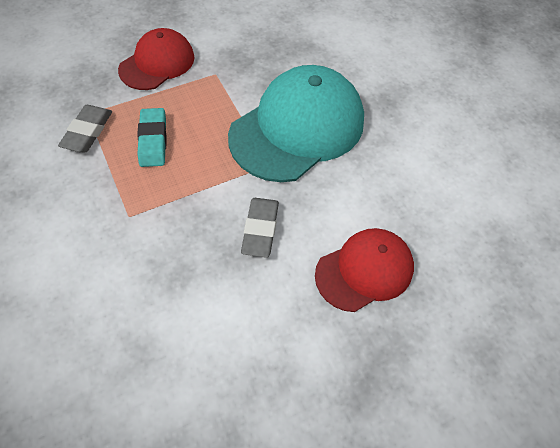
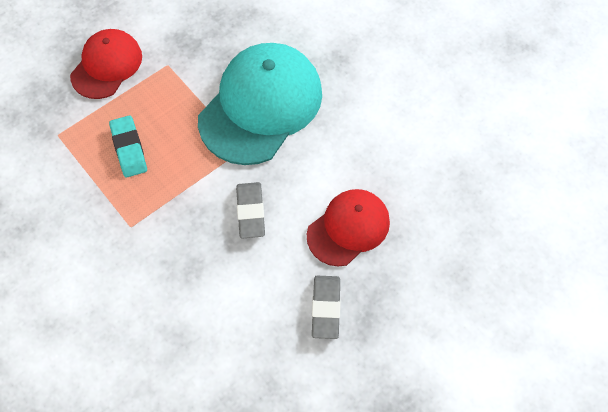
camera: 10 degrees left, 5 degrees up
grey eraser [58,105,112,152] -> grey eraser moved to [312,276,341,339]

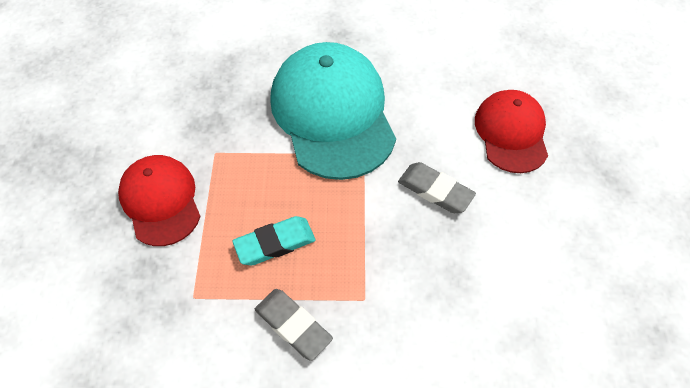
camera: 50 degrees left, 5 degrees down
turquoise eraser [109,115,147,178] -> turquoise eraser turned 45 degrees counterclockwise [232,216,316,265]
grey eraser [312,276,341,339] -> grey eraser moved to [255,289,333,361]

